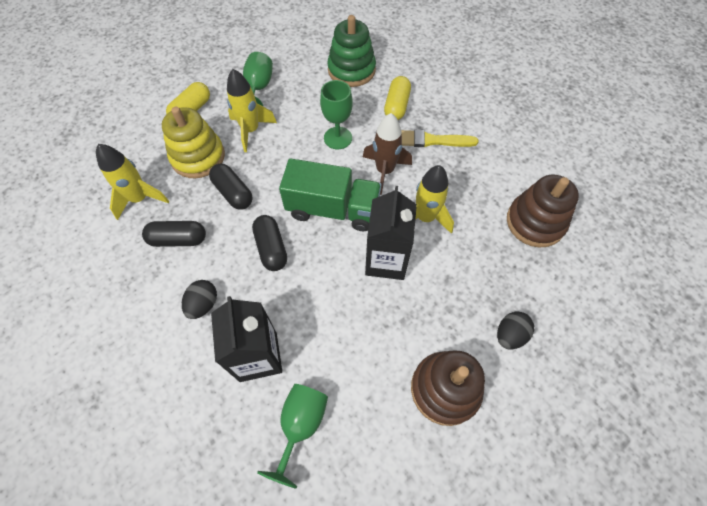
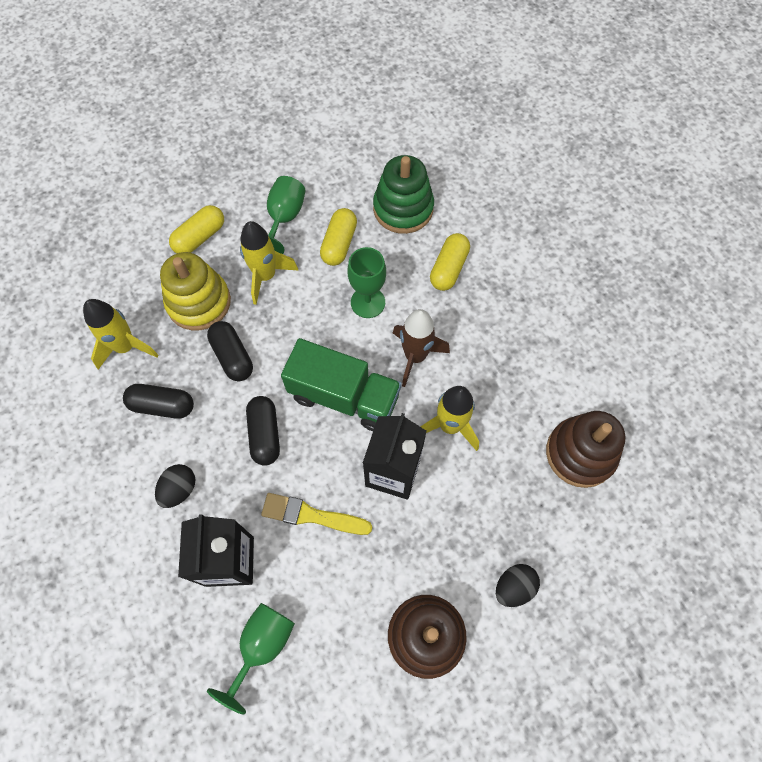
camera: 10 degrees right, 5 degrees up
yellow brush [401,130,479,147] -> yellow brush moved to [261,493,372,535]
none -> yellow capsule [320,208,357,266]

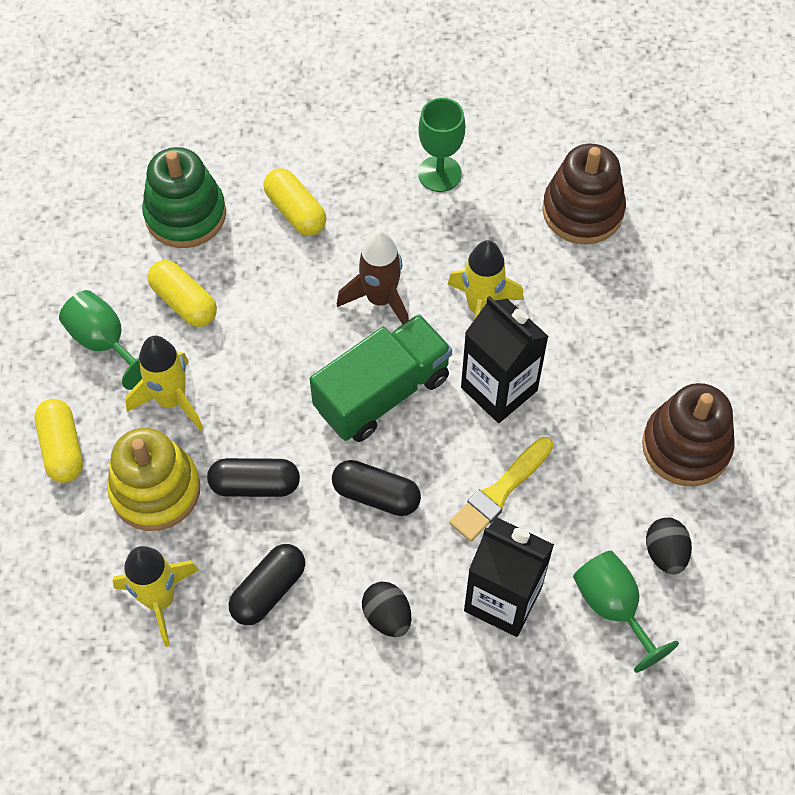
camera: 60 degrees left, 5 degrees down
green goblet [347,247,386,318] -> green goblet moved to [418,98,465,192]
black egg [496,564,540,607] -> black egg moved to [646,518,692,574]

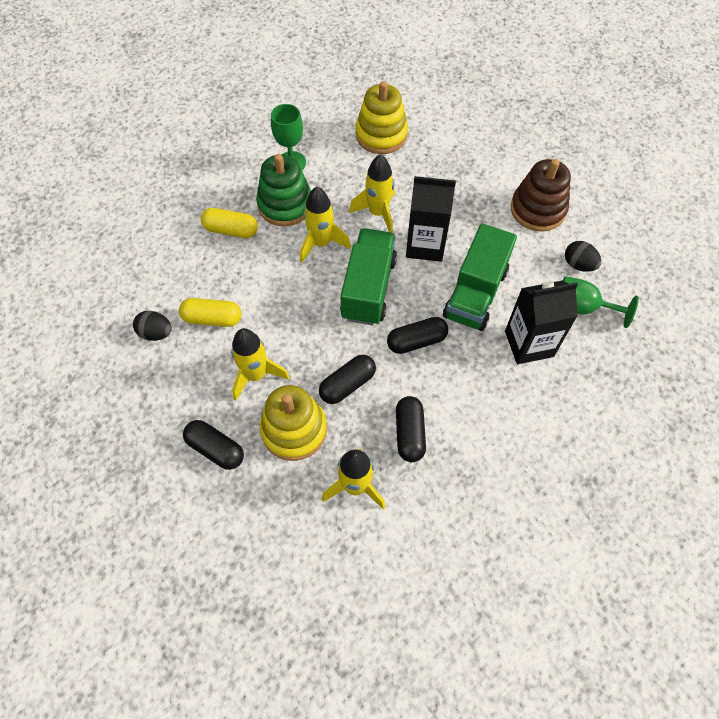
camera: 40 degrees left, 0 degrees up
yellow capsule [35,399,83,483] -> black capsule [183,420,244,470]
green goblet [59,290,142,390] -> none
green stacking toy [142,147,226,248] -> green stacking toy moved to [256,154,311,227]
brown rocket [337,230,409,324] -> yellow rocket [300,187,351,263]
black egg [362,582,411,637] -> black egg moved to [133,311,172,341]
yellow brush [449,437,553,542] -> green truck [443,223,517,331]
brown stacking toy [542,144,626,245] -> yellow stacking toy [356,81,408,154]

